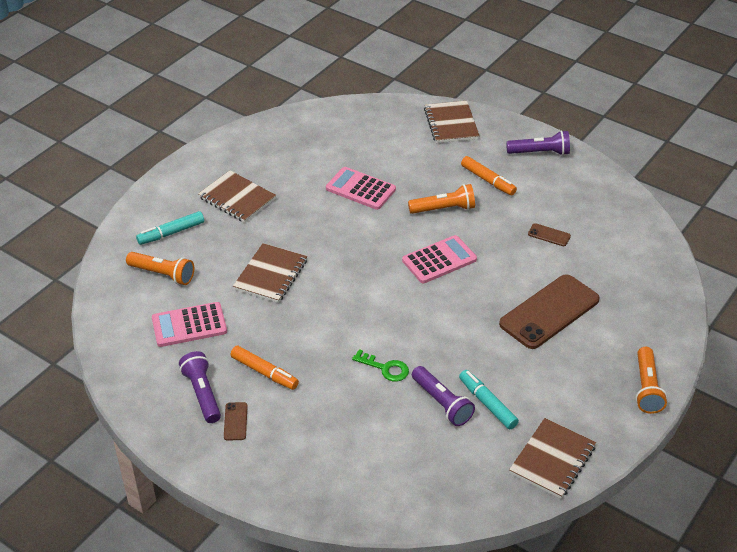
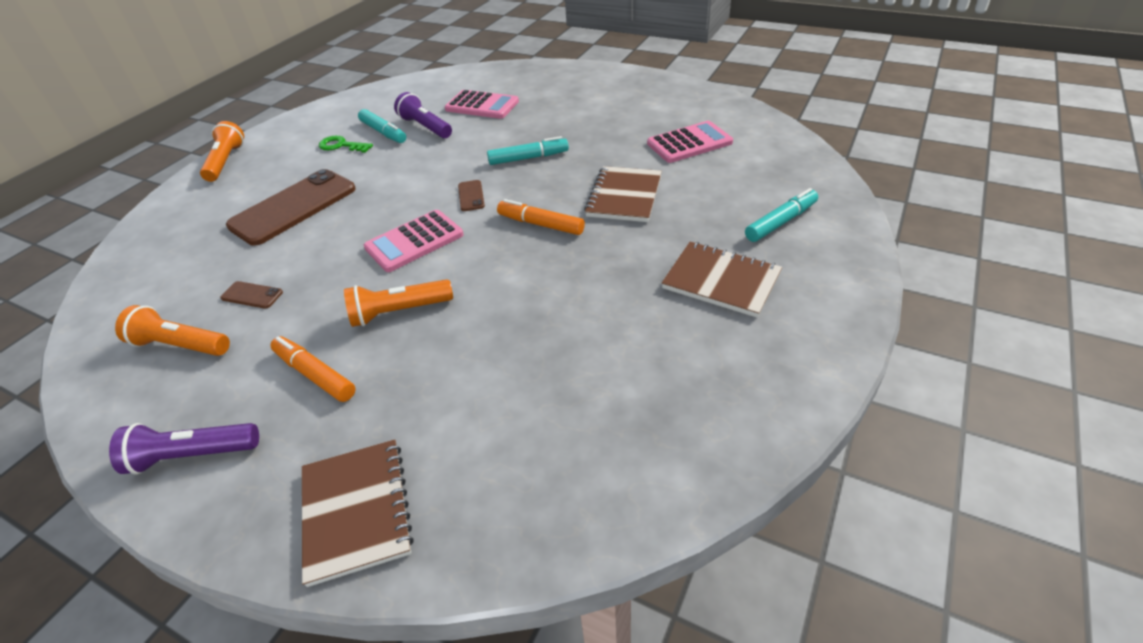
camera: 175 degrees right, 0 degrees up
orange flashlight [126,252,194,285] -> orange flashlight moved to [115,305,230,356]
purple flashlight [179,351,221,423] -> none
brown phone [224,402,248,441] -> brown phone moved to [458,180,485,211]
orange marker [231,345,299,390] -> orange marker moved to [497,199,585,235]
pink calculator [326,167,396,210] -> pink calculator moved to [445,90,519,119]
green key [352,349,409,382] -> green key moved to [319,136,373,153]
brown notebook [509,418,596,499] -> none
none -> turquoise marker [487,136,569,165]

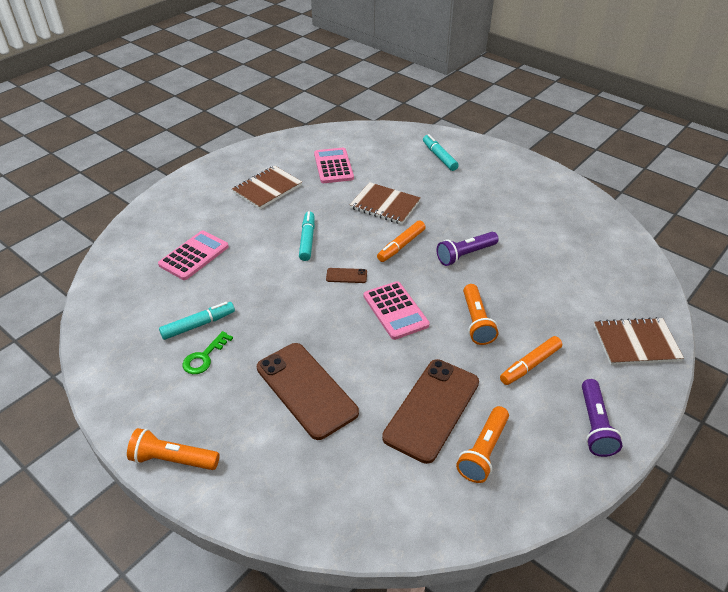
camera: 80 degrees left, 0 degrees up
brown phone [220,281,283,309] -> brown phone [382,359,479,464], size x2.43
purple flashlight [394,92,452,138] -> purple flashlight moved to [437,232,499,266]
brown notebook [662,242,782,318] -> brown notebook moved to [232,166,302,209]

